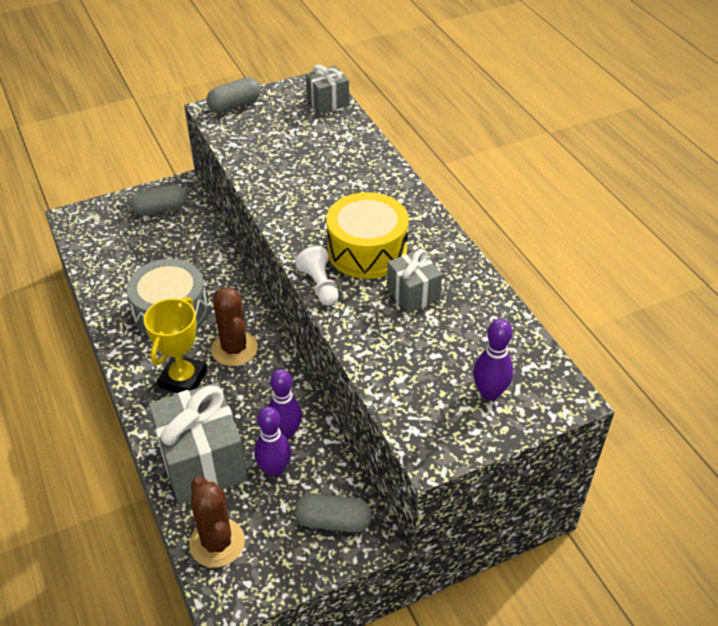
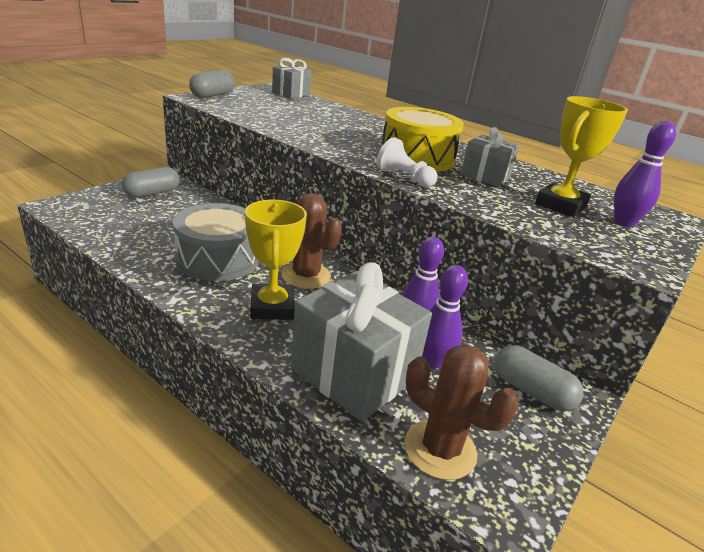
camera: 30 degrees left, 15 degrees down
grey capsule [295,493,372,532] -> grey capsule turned 60 degrees clockwise [495,345,583,411]
none -> yellow trophy [535,96,628,217]

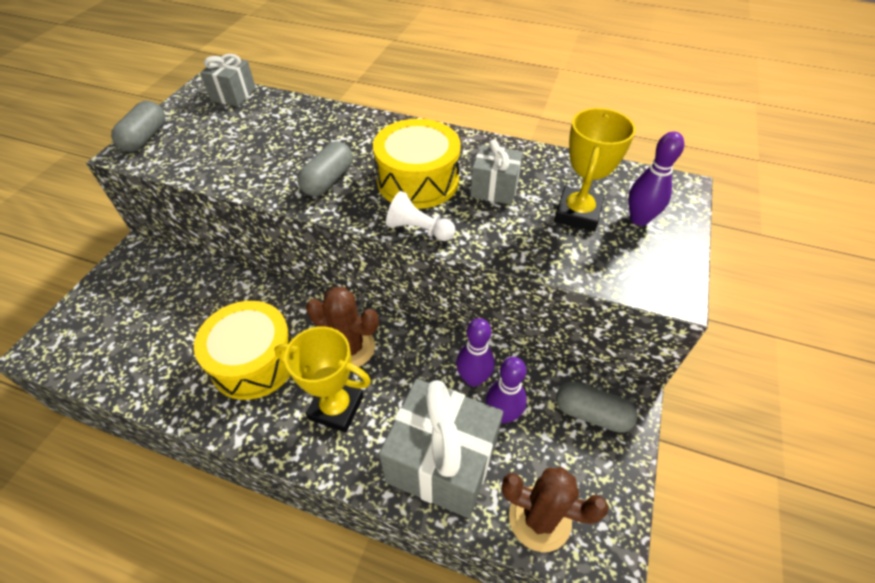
camera: 15 degrees left, 20 degrees up
grey capsule [122,167,180,198] -> grey capsule moved to [297,141,353,196]
grey drum [173,203,258,281] -> yellow drum [194,301,292,400]
yellow trophy [245,200,307,320] -> yellow trophy turned 45 degrees counterclockwise [274,326,371,432]

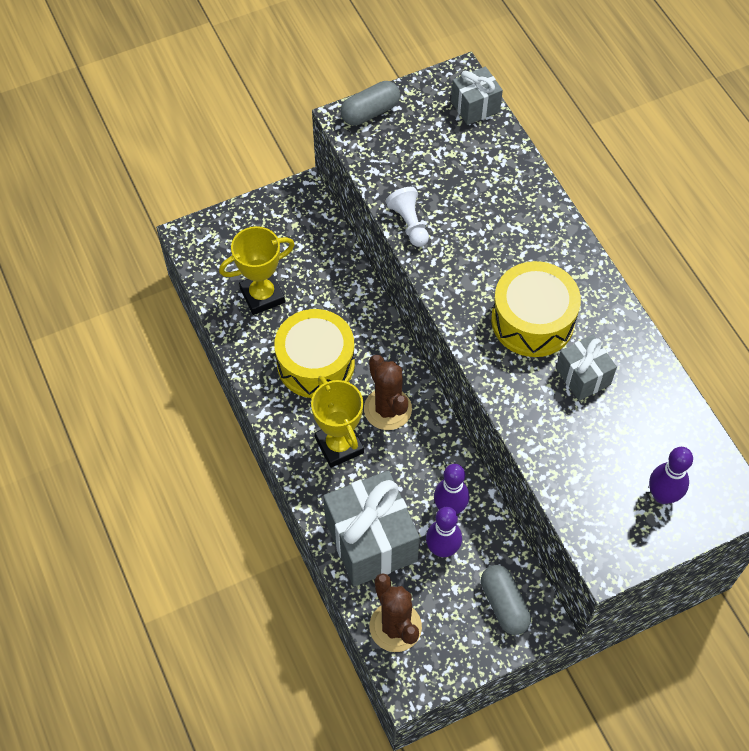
camera: 45 degrees right, 10 degrees up
grey capsule [297,141,353,196] -> none
white pawn [386,191,456,241] -> white pawn moved to [386,187,429,247]
yellow trophy [554,108,636,231] -> yellow trophy moved to [219,226,295,315]

